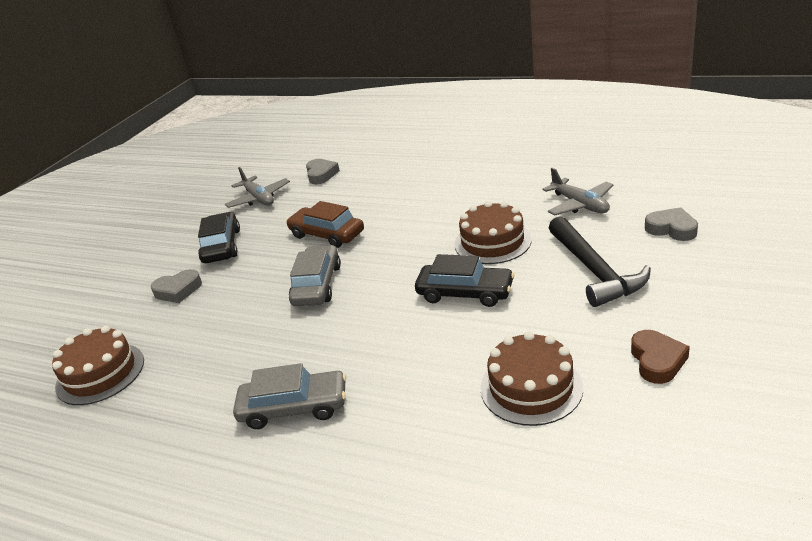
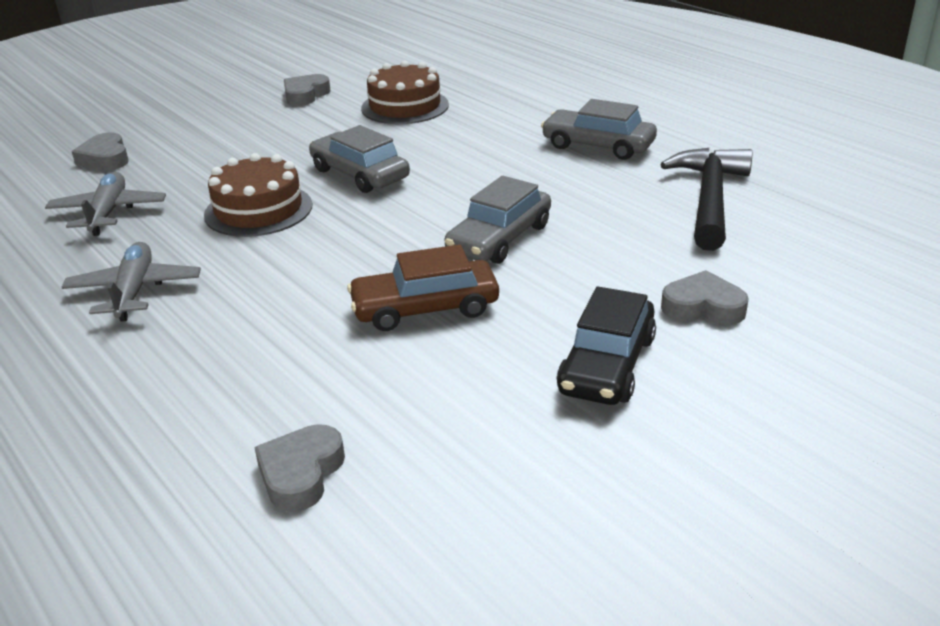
camera: 155 degrees left, 0 degrees up
brown cake [52,326,144,405] -> none
grey plane [225,167,290,208] -> grey plane moved to [62,242,201,322]
brown car [286,201,364,248] -> brown car turned 105 degrees clockwise [347,244,499,331]
black car [415,254,515,307] -> grey car [309,125,410,193]
black hammer [549,216,651,307] -> black hammer moved to [660,148,752,251]
brown heart [631,330,690,384] -> grey heart [284,74,330,106]

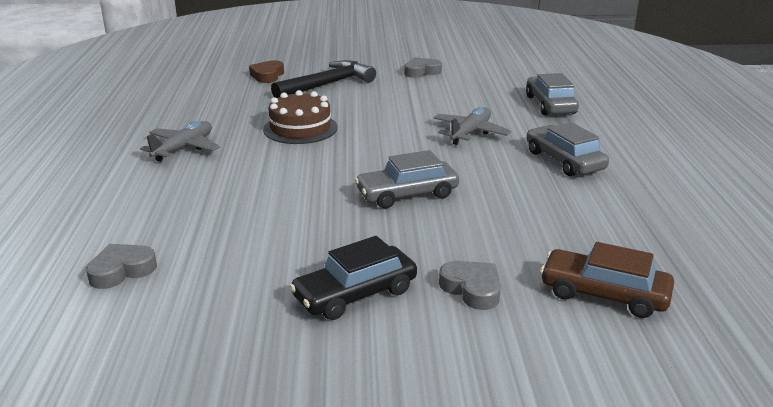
camera: 35 degrees right, 5 degrees down
grey plane [45,172,166,236] -> grey plane moved to [433,107,511,145]
grey heart [72,132,129,170] -> brown heart [249,60,284,83]
grey car [309,125,410,193] -> grey car moved to [526,73,579,115]
brown car [347,244,499,331] -> brown car moved to [540,242,674,318]
brown cake [361,60,449,124] -> none
black hammer [660,148,752,251] -> black hammer moved to [271,60,376,98]

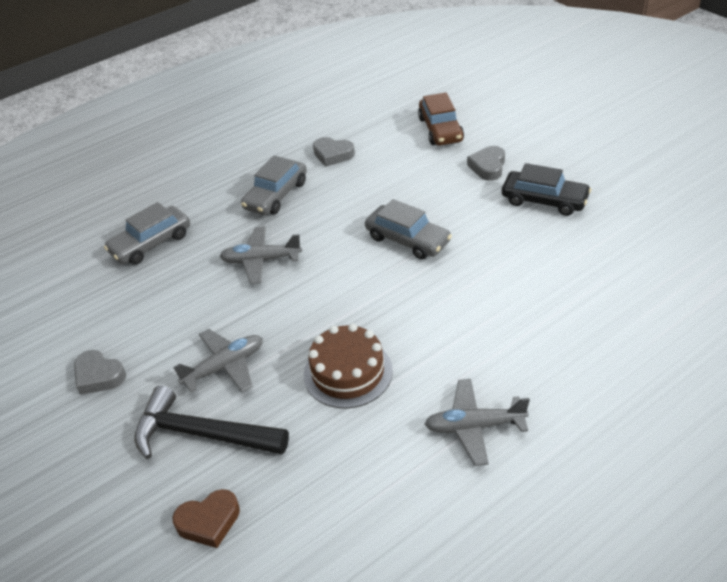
camera: 120 degrees left, 15 degrees up
grey heart [86,244,157,289] -> grey heart moved to [313,137,355,167]
none -> grey plane [173,329,263,392]

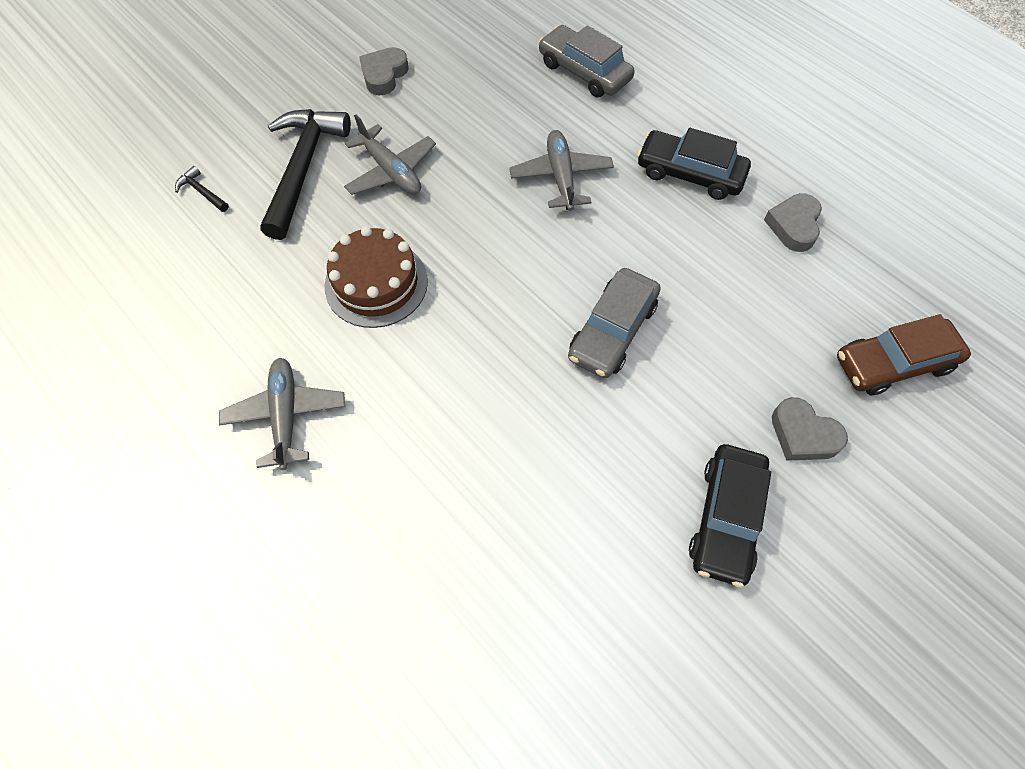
camera: 80 degrees right, 20 degrees up
brown heart [173,489,240,548] -> black hammer [175,166,229,212]
grey car [241,155,307,215] -> black car [637,128,751,200]
grey heart [467,146,505,181] -> grey heart turned 150 degrees counterclockwise [772,397,848,461]

